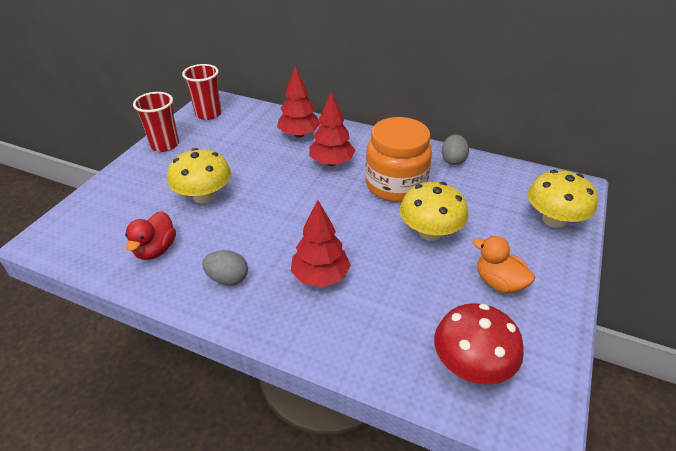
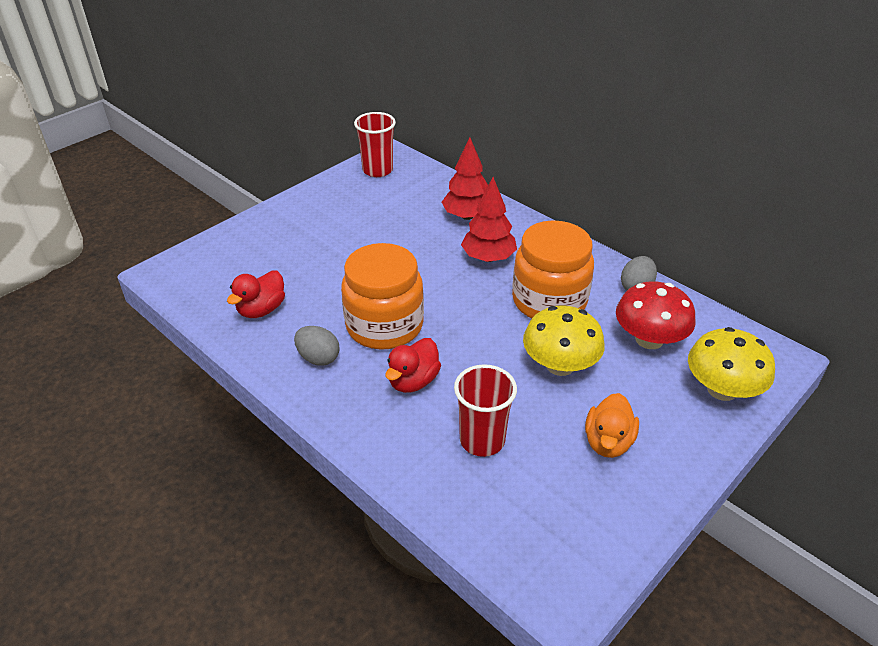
camera: 20 degrees right, 0 degrees up
red cup [133,92,179,152] -> red cup moved to [454,364,517,457]
yellow mushroom [167,148,231,203] -> none
red tree [291,200,351,287] -> red duck [385,338,441,393]
red mushroom [434,303,524,385] -> red mushroom moved to [616,281,695,349]
orange duck [473,236,535,293] -> orange duck turned 135 degrees counterclockwise [585,393,639,458]
none -> orange jar [341,243,424,349]

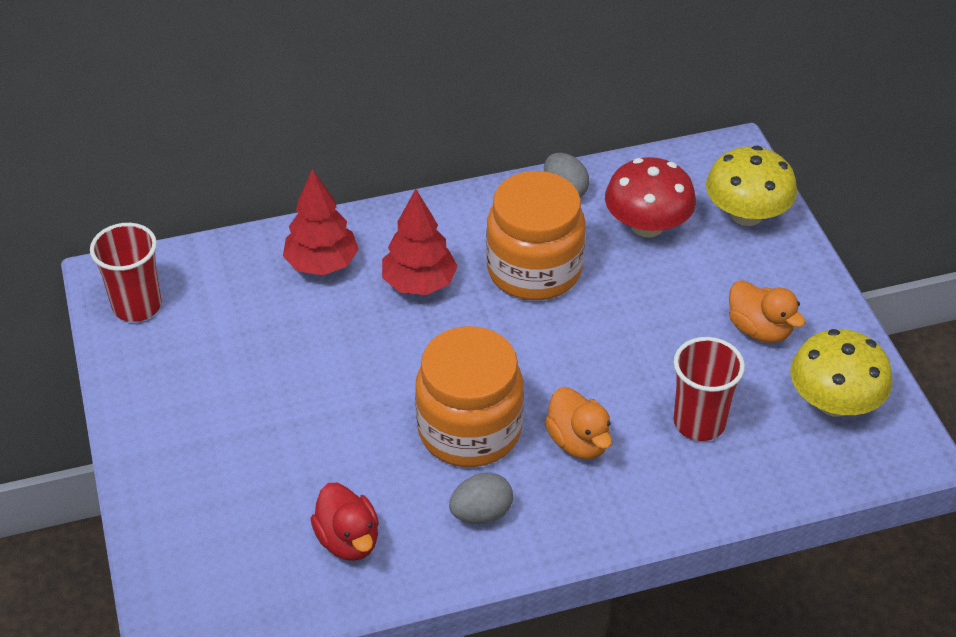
camera: 60 degrees left, 5 degrees up
red duck [385,338,441,393] -> orange duck [545,387,612,459]
yellow mushroom [523,305,605,376] -> yellow mushroom moved to [790,329,893,417]

